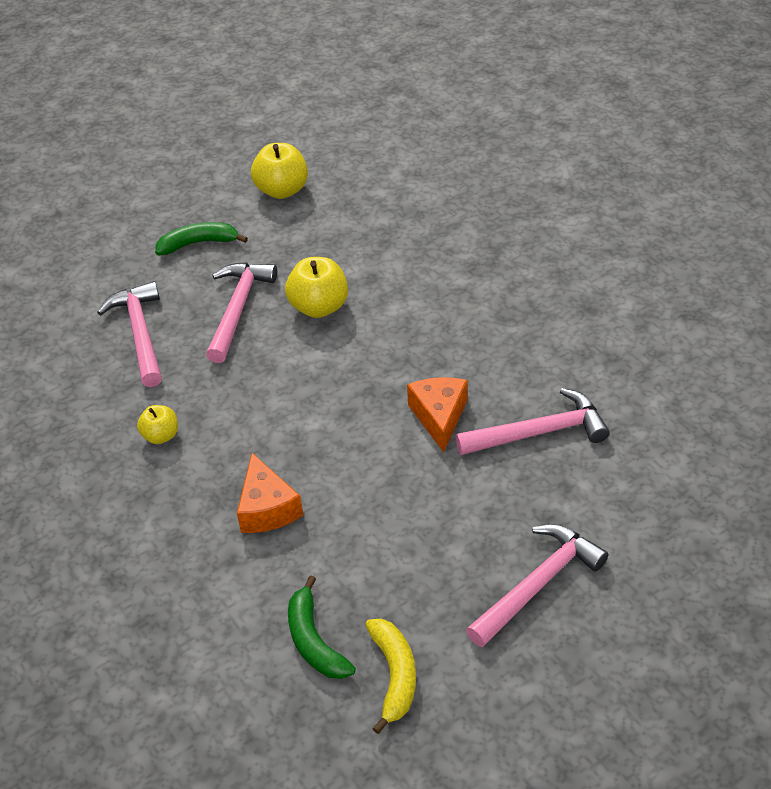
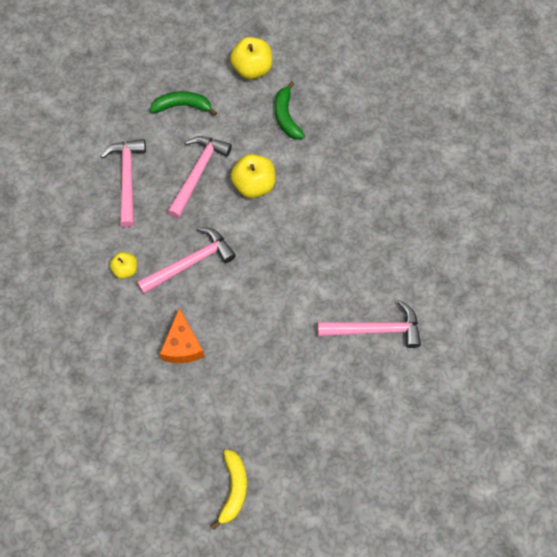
camera: 10 degrees right, 20 degrees up
green banana [288,575,356,679] -> green banana moved to [275,81,305,139]
orange cheese [407,377,467,453] -> none
pink hammer [466,524,608,647] -> pink hammer moved to [137,227,236,294]

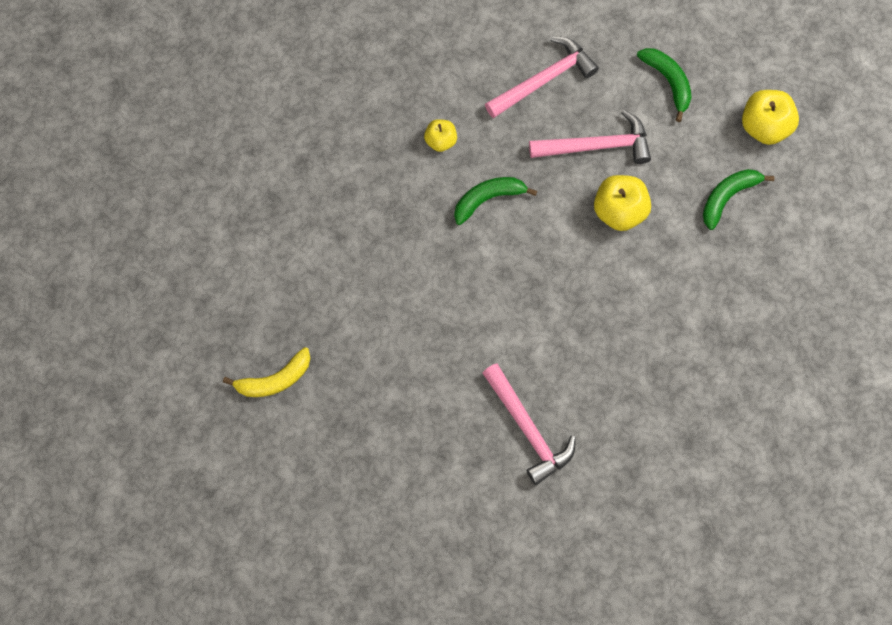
camera: 60 degrees right, 5 degrees up
pink hammer [137,227,236,294] -> green banana [454,177,537,225]
orange cheese [160,308,205,363] -> none

